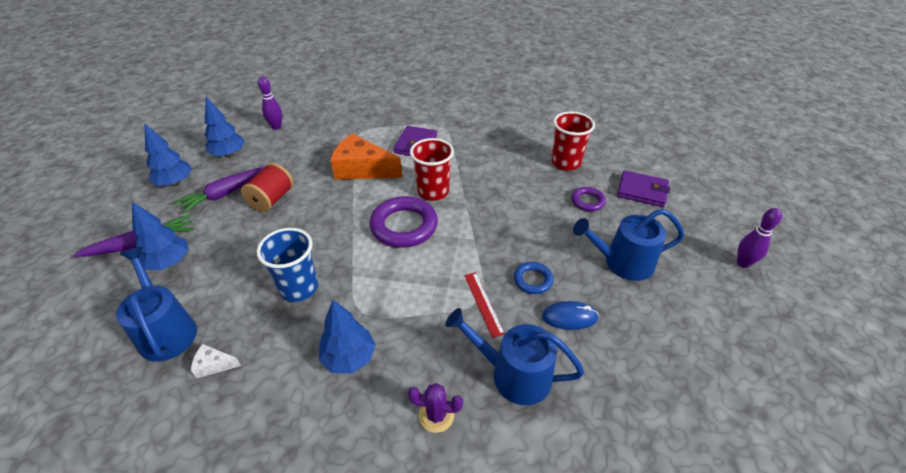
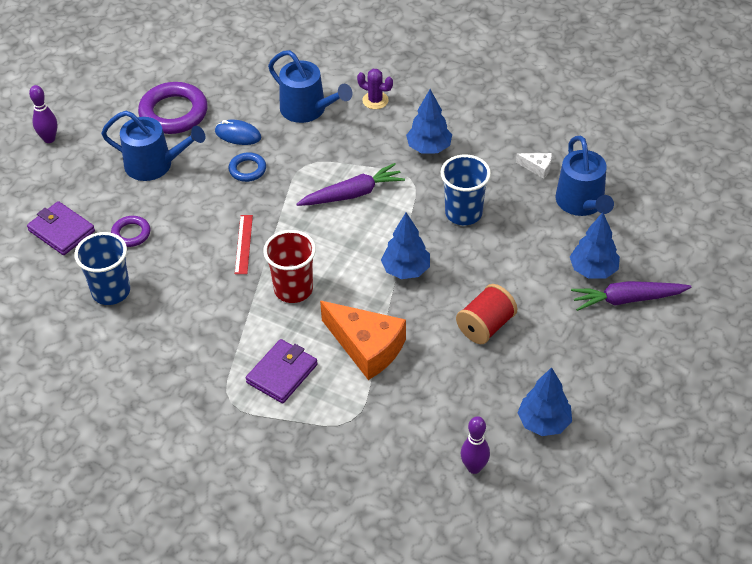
camera: 160 degrees left, 5 degrees up
blue tree [145,124,192,186] -> blue tree moved to [381,212,430,279]
purple carrot [175,167,265,214] -> purple carrot moved to [296,163,405,206]
purple ring [369,196,438,248] -> purple ring moved to [138,82,208,134]
red ruler [464,272,505,338] -> red ruler moved to [235,215,253,274]
red cup [551,111,595,171] -> blue cup [74,232,130,305]

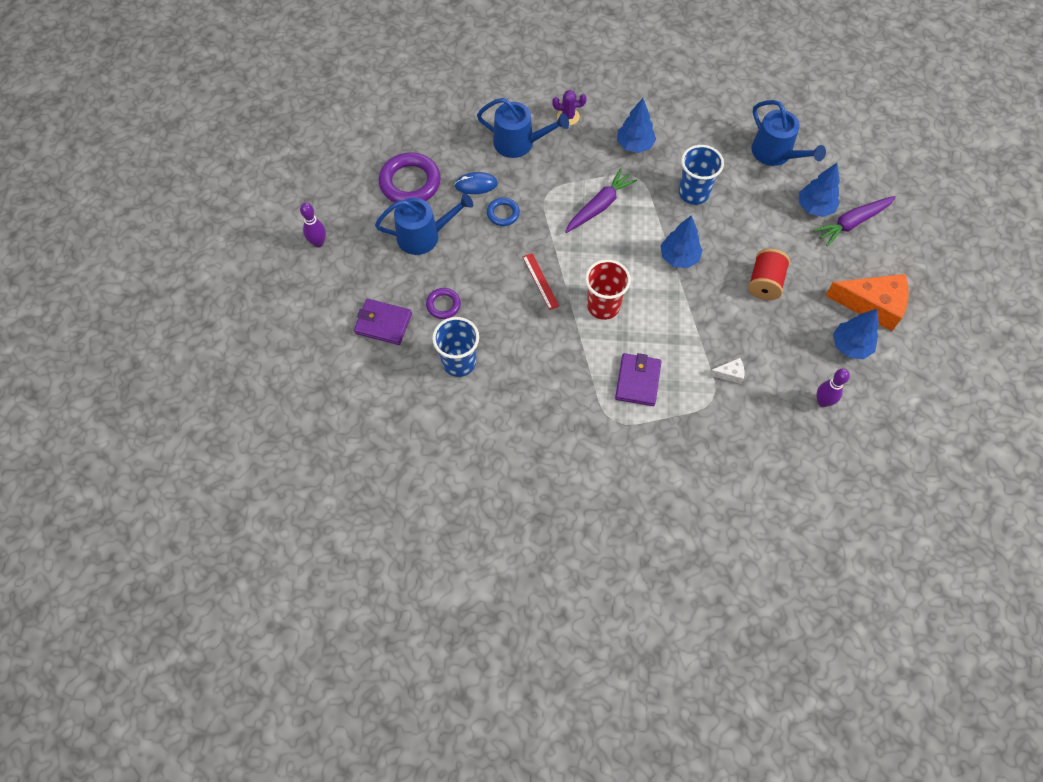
camera: 25 degrees left, 15 degrees up
orange cheese [320,301,406,380] -> orange cheese moved to [825,274,909,331]
white cheese [516,153,552,178] -> white cheese moved to [709,358,744,384]

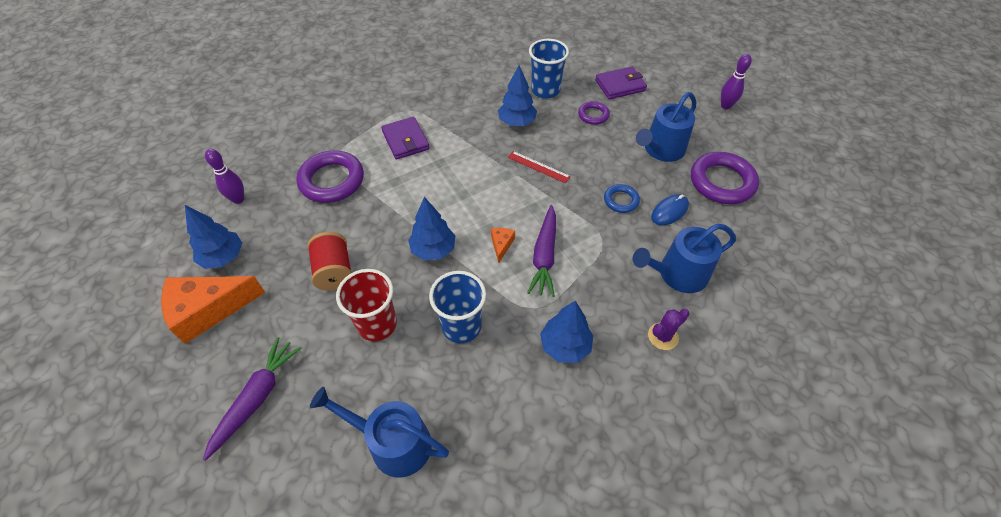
camera: 145 degrees right, 10 degrees down
red cup [585,260,631,320] -> red cup moved to [336,269,397,341]
white cheese [709,358,744,384] -> purple ring [296,150,364,203]
blue tree [799,163,840,217] -> blue tree moved to [498,65,537,126]
none -> orange cheese [491,228,515,263]

